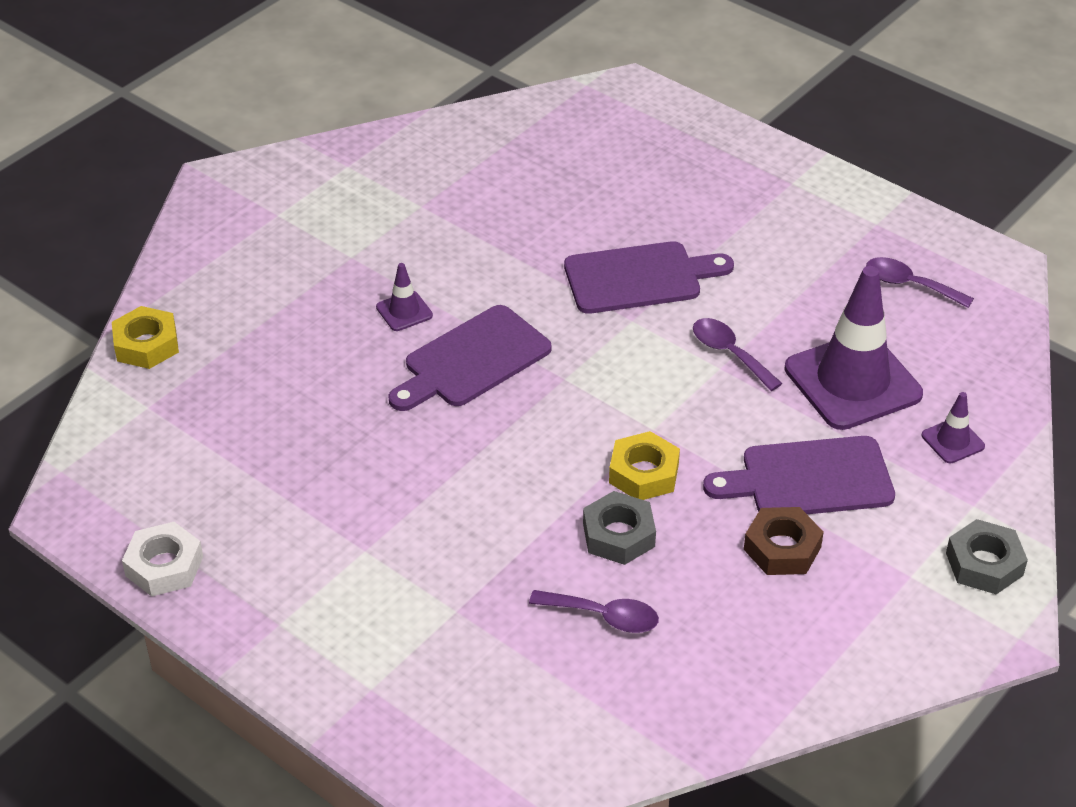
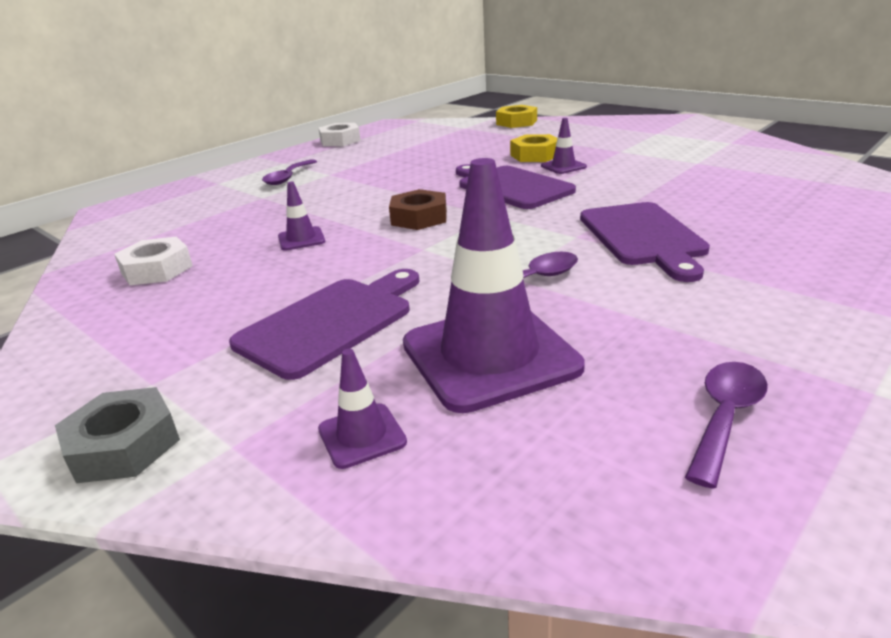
camera: 95 degrees right, 15 degrees down
purple spoon [529,590,659,633] -> purple spoon moved to [262,159,317,185]
grey nut [583,491,656,565] -> purple traffic cone [278,182,325,251]
yellow nut [609,431,680,500] -> yellow nut moved to [510,134,557,162]
purple cutting board [703,436,895,514] -> purple cutting board turned 45 degrees clockwise [229,269,419,380]
brown nut [744,507,824,575] -> brown nut moved to [389,189,447,230]
none -> white nut [114,237,193,285]

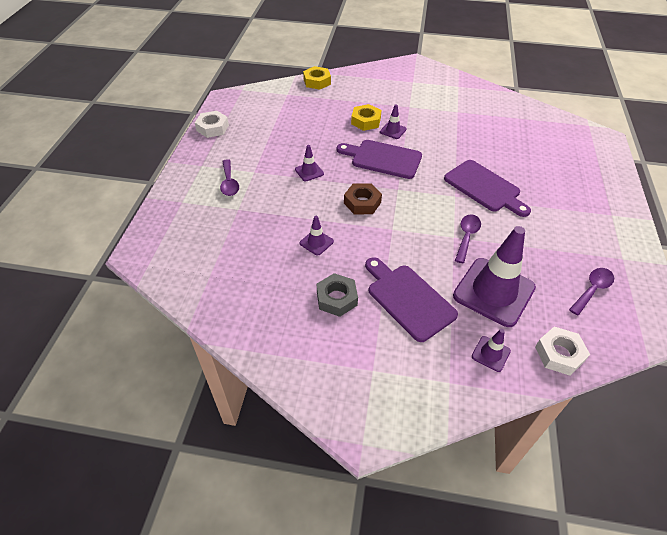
camera: 35 degrees left, 20 degrees up
grey nut [55,387,180,483] -> grey nut moved to [317,273,358,317]
white nut [114,237,193,285] -> white nut moved to [535,327,590,376]
purple cutting board [229,269,419,380] -> purple cutting board turned 45 degrees counterclockwise [365,257,458,342]
purple spoon [685,362,768,489] -> purple spoon turned 45 degrees clockwise [569,268,614,316]
none -> purple traffic cone [295,145,324,181]

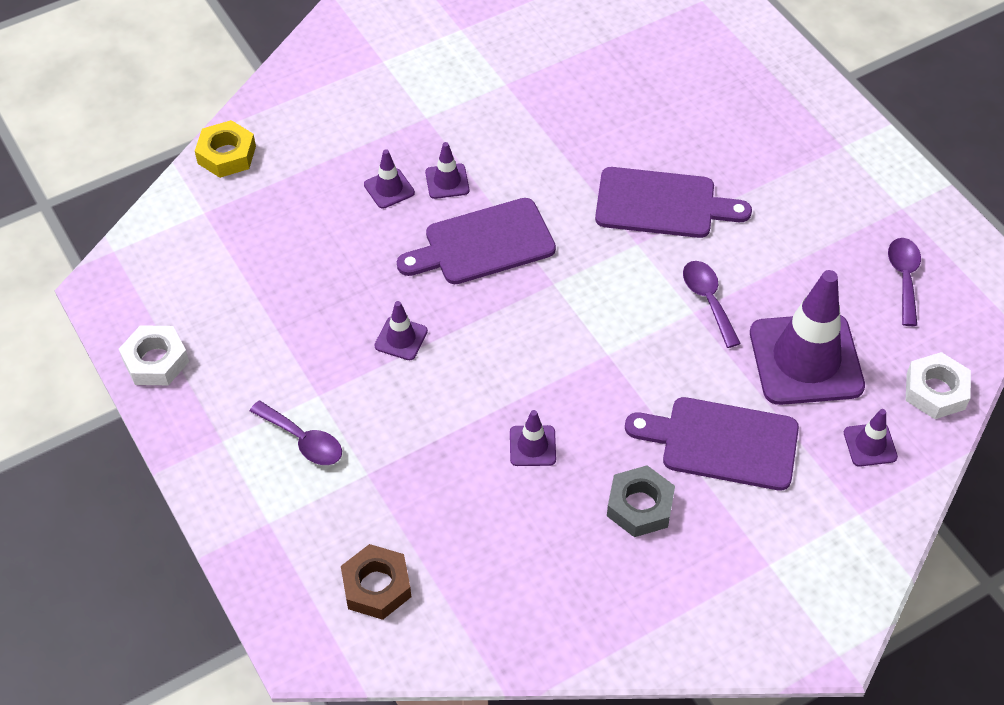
camera: 40 degrees left, 5 degrees up
brown nut [344,183,382,215] -> brown nut moved to [341,544,411,620]
yellow nut [351,104,382,131] -> purple traffic cone [364,149,415,209]

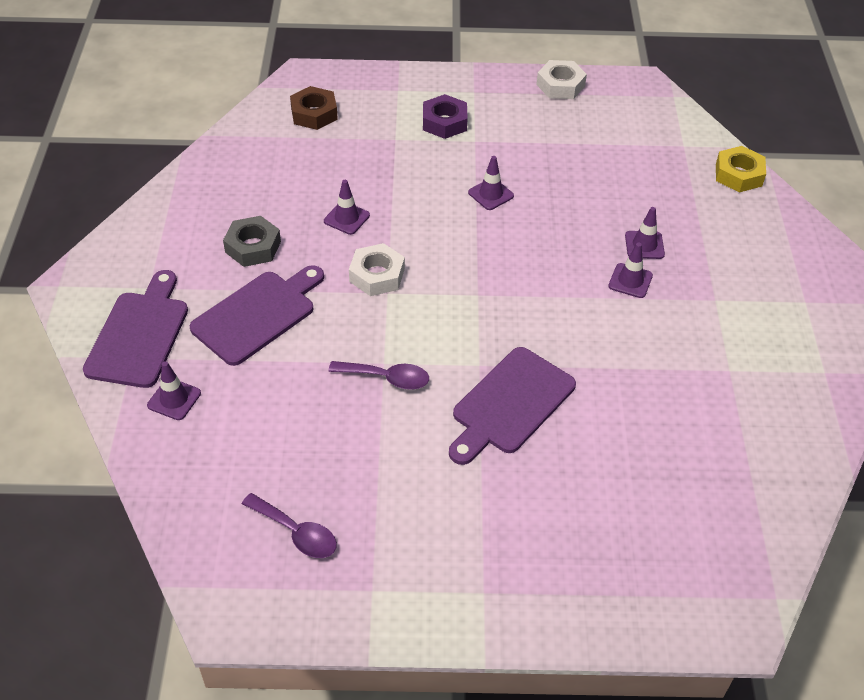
camera: 120 degrees right, 5 degrees down
purple spoon [250,401,342,465] -> purple nut [423,94,468,139]
purple cutting board [397,198,556,284] -> purple cutting board moved to [83,270,188,388]
purple traffic cone [750,270,865,405] -> none
white nut [906,352,971,419] -> white nut moved to [349,243,405,296]

